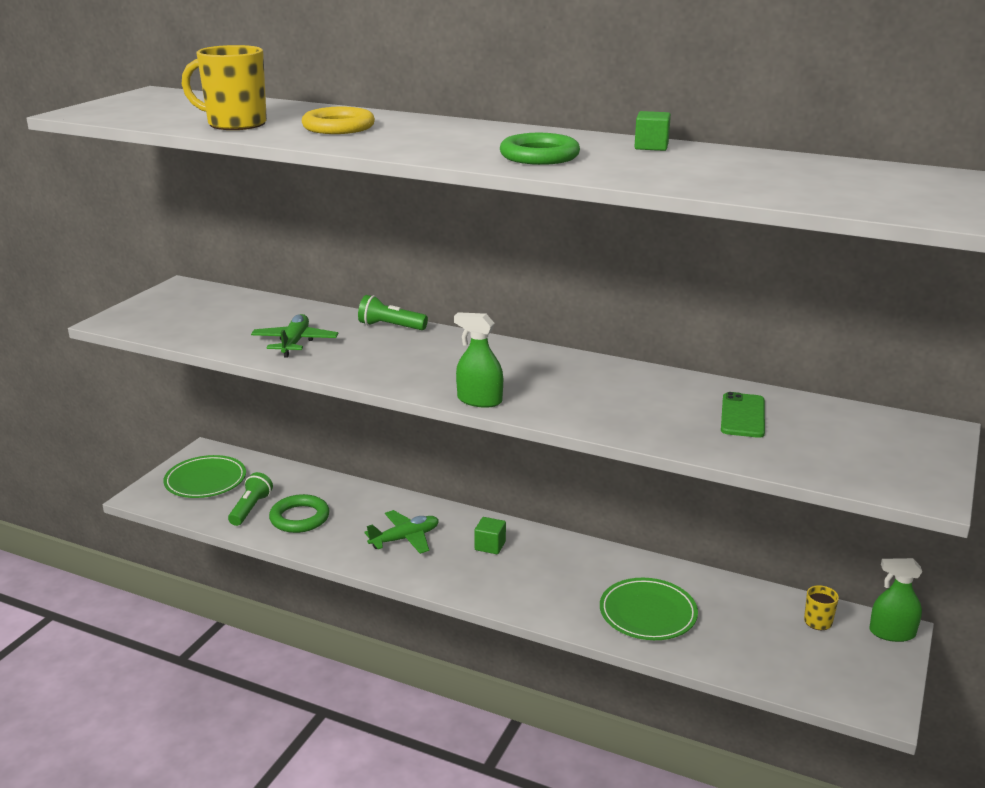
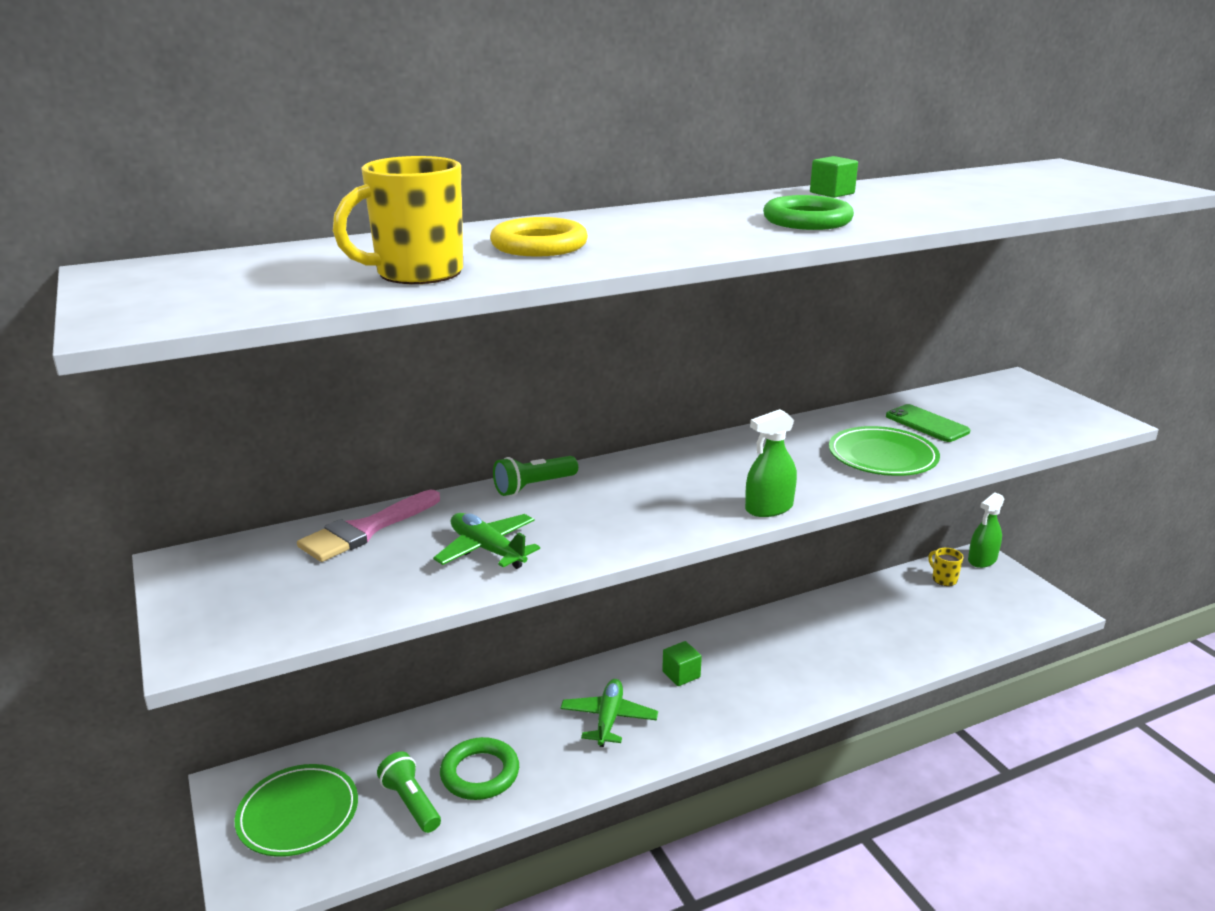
camera: 50 degrees left, 0 degrees up
green plate [600,578,698,640] -> green plate moved to [829,426,940,476]
none -> pink brush [297,490,440,562]

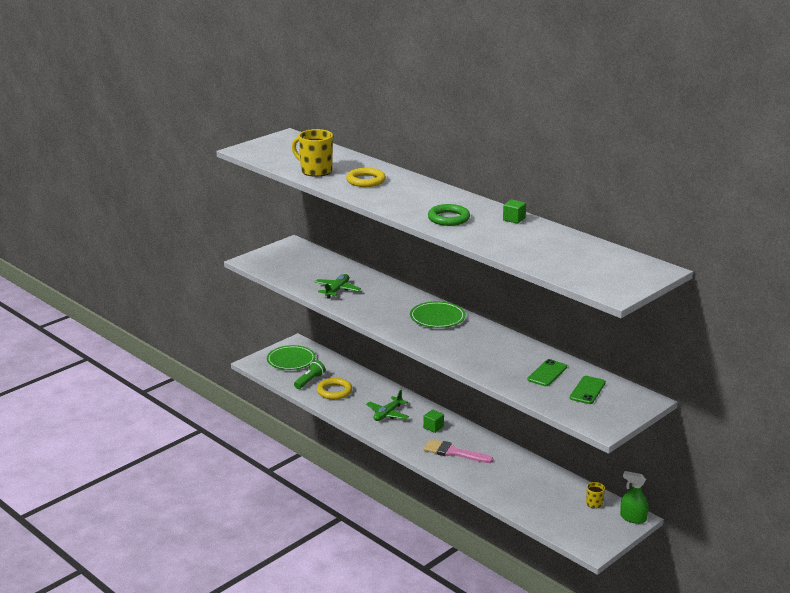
camera: 70 degrees right, 0 degrees up
pink brush [297,490,440,562] -> pink brush moved to [423,439,493,463]
green ring [440,737,519,800] -> yellow ring [317,378,352,400]
green flashlight [493,456,578,496] -> none
green plane [560,679,658,747] -> green plane turned 135 degrees clockwise [366,390,409,421]
green spray bottle [745,409,797,517] -> none
green plate [829,426,940,476] -> green plate moved to [410,301,466,328]
none -> green phone [570,376,606,404]

